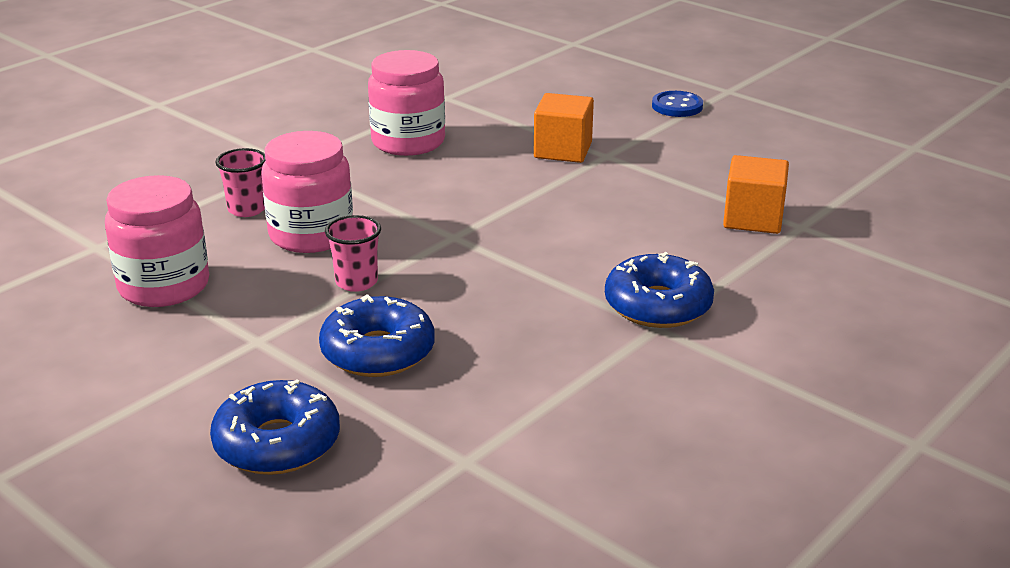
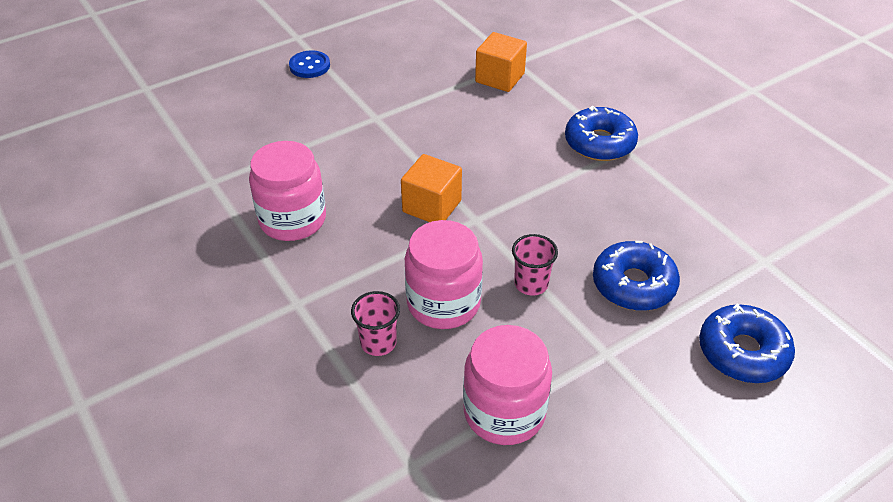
camera: 75 degrees left, 15 degrees up
orange cube [534,93,594,163] -> orange cube moved to [401,154,462,222]

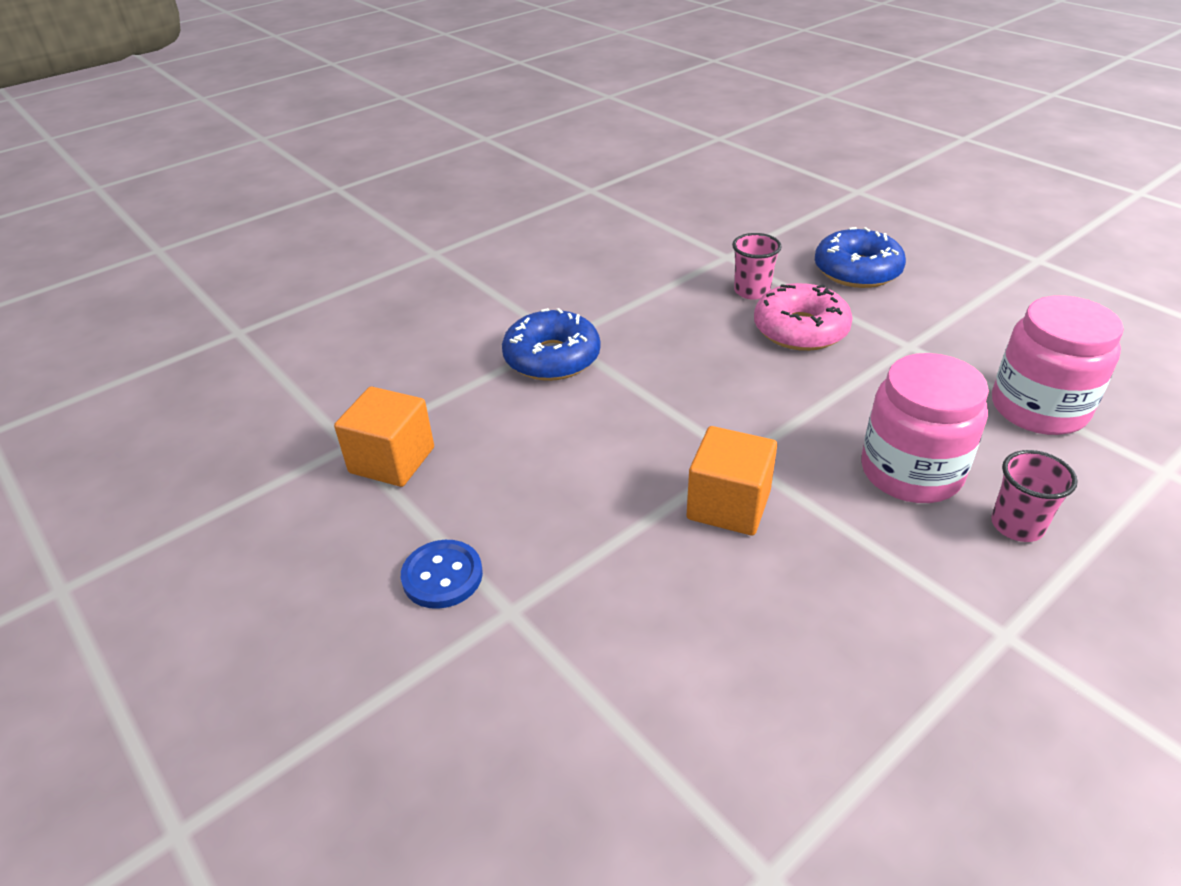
camera: 95 degrees left, 5 degrees down
pink jar [249,141,326,241] -> none
blue button [289,50,330,78] -> blue button moved to [401,540,483,609]
pink cup [512,234,558,296] -> pink cup moved to [732,233,782,300]
blue donut [593,241,680,311] -> pink donut [754,283,853,351]

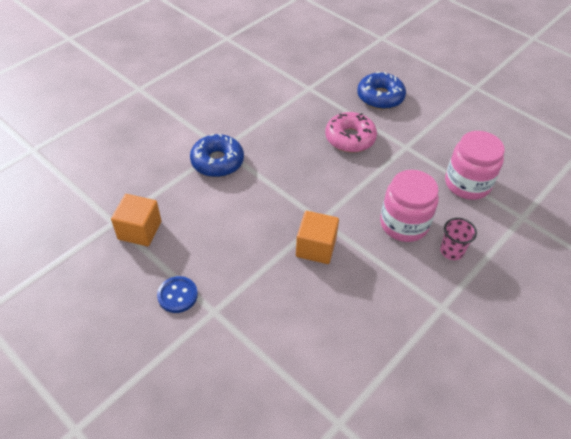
camera: 10 degrees left, 10 degrees up
pink cup [732,233,782,300] -> none

